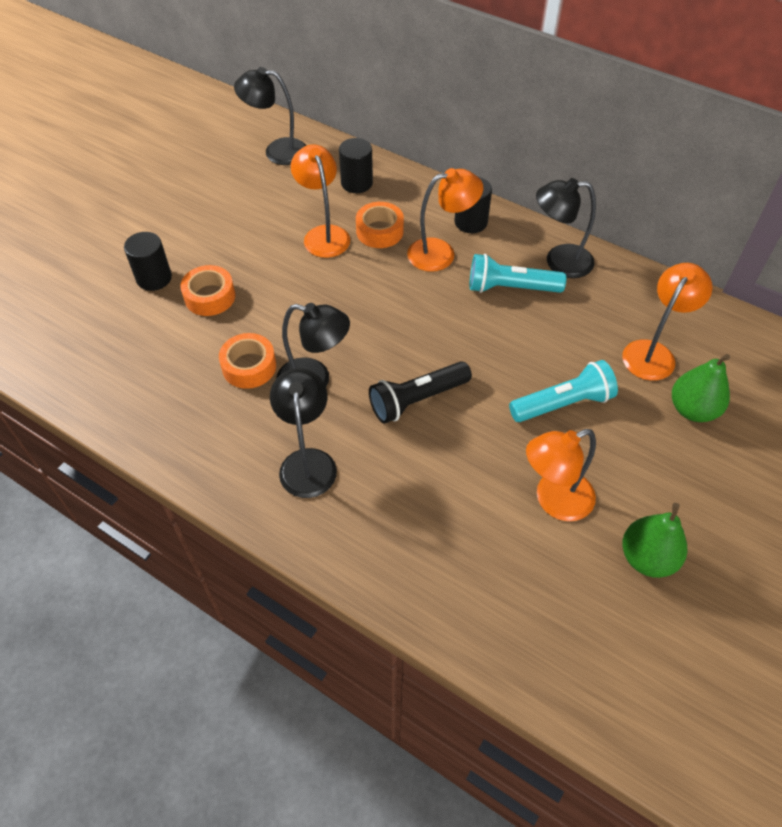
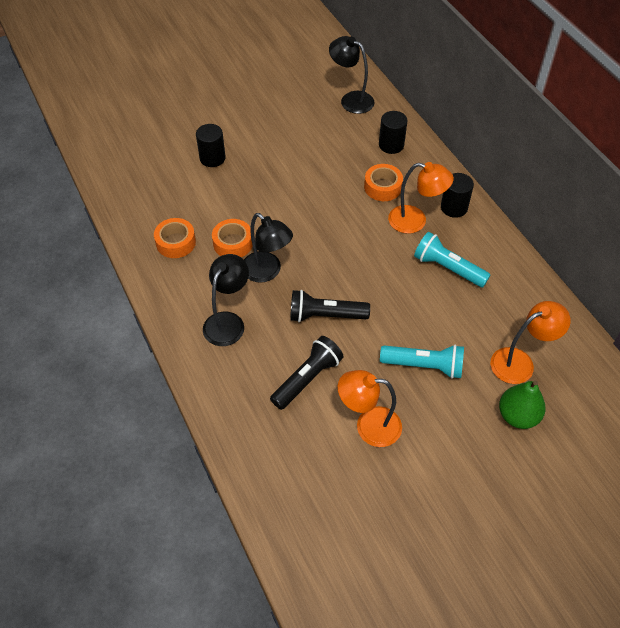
camera: 30 degrees right, 0 degrees up
orange tape [180,265,235,316] -> orange tape moved to [154,218,196,258]
orange lamp [291,144,350,258] -> none
black lamp [536,178,596,278] -> none
green pear [622,503,687,578] -> none
none -> black flashlight [270,336,344,410]

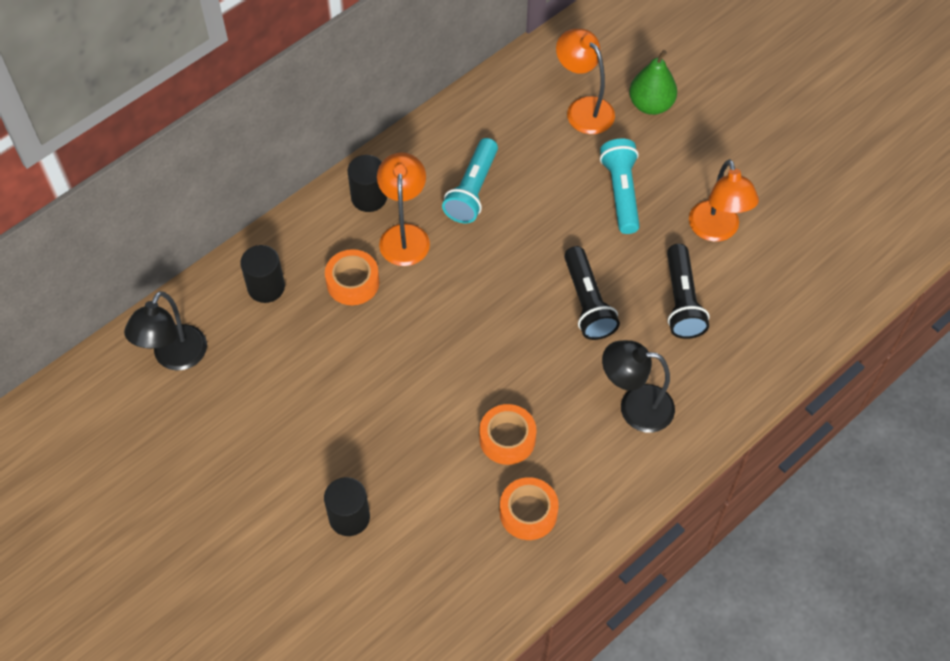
camera: 105 degrees left, 5 degrees up
black lamp [244,213,293,283] -> none
black flashlight [270,336,344,410] -> black flashlight turned 120 degrees counterclockwise [667,244,709,339]

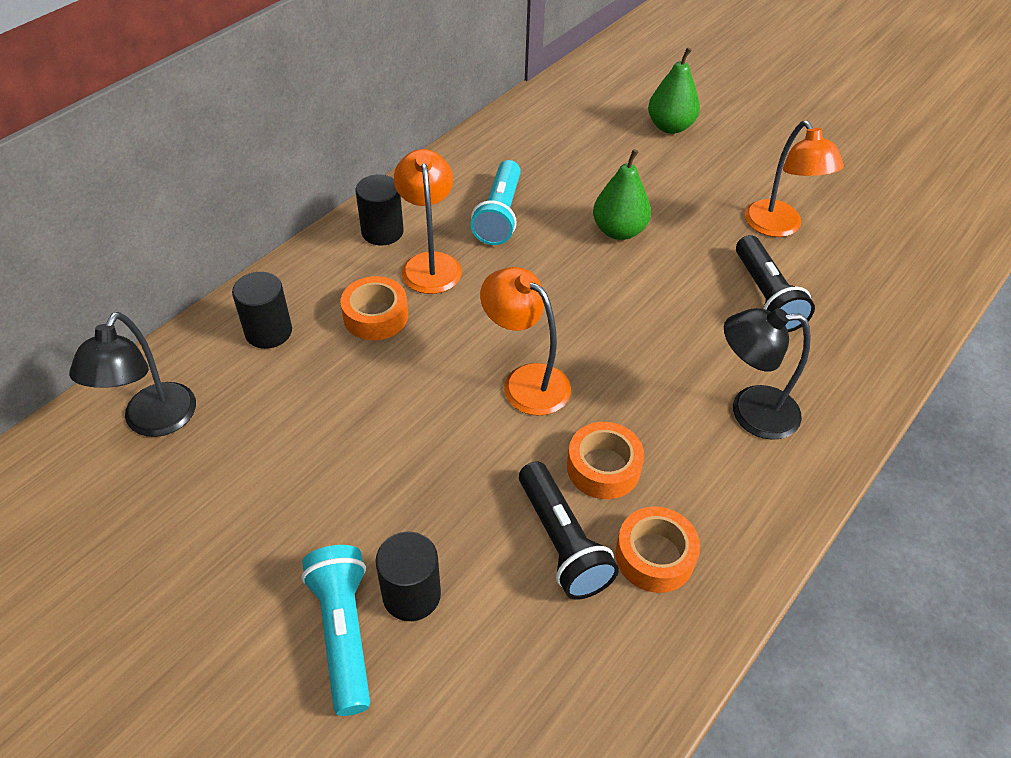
camera: 10 degrees left, 10 degrees down
orange lamp [556,29,615,134] -> orange lamp moved to [480,267,571,416]
black flashlight [564,246,620,340] -> black flashlight moved to [519,461,619,600]
turquoise flashlight [600,139,640,234] -> turquoise flashlight moved to [301,545,370,716]
none -> green pear [593,149,651,240]

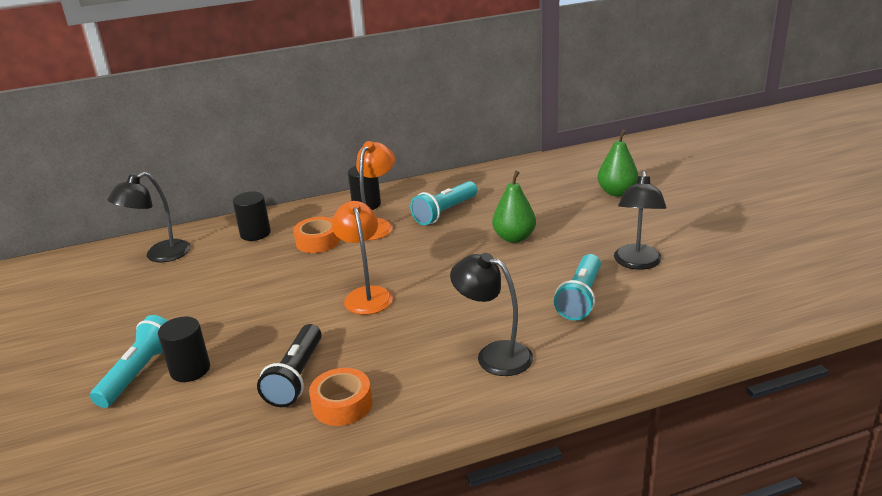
camera: 35 degrees right, 20 degrees down
orange tape [567,422,644,499] -> none
black flashlight [736,235,815,332] -> turquoise flashlight [554,254,601,320]
orange lamp [745,121,844,237] -> black lamp [614,171,666,270]

